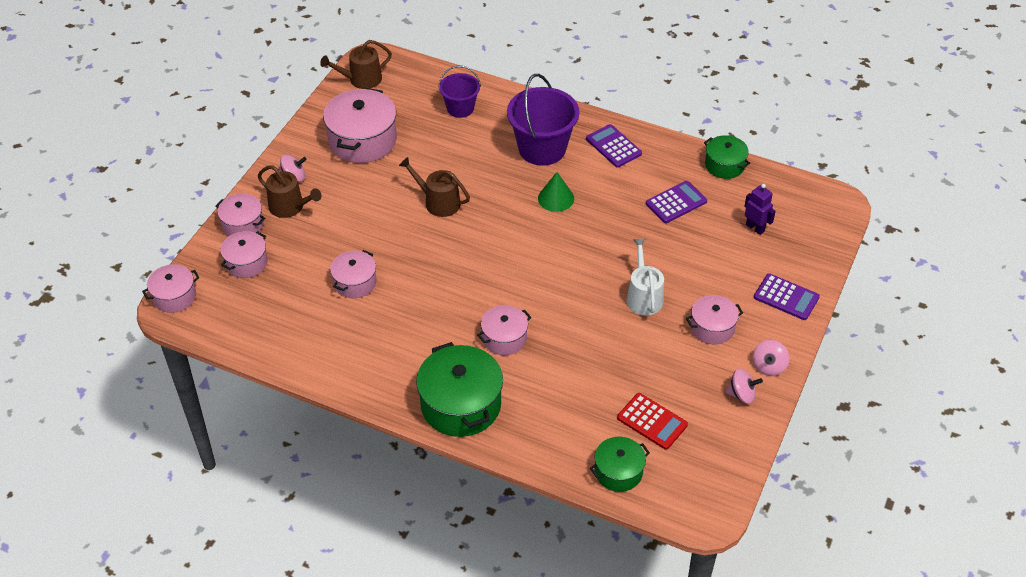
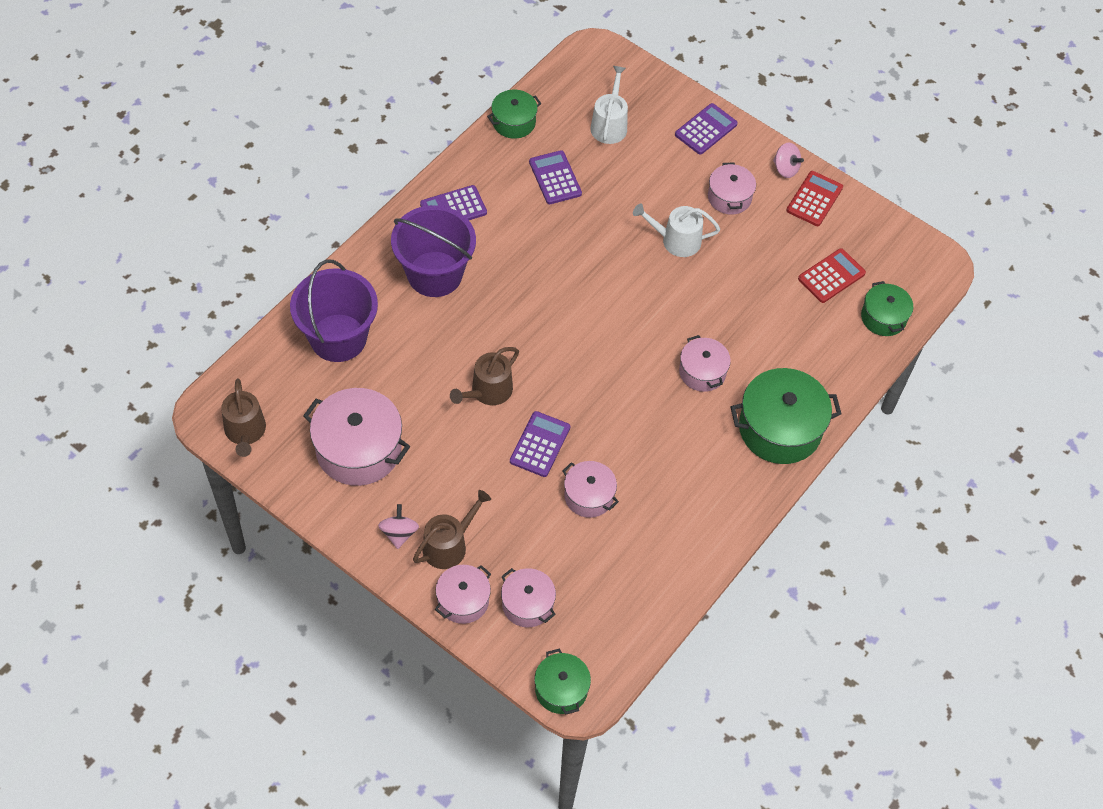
camera: 80 degrees left, 10 degrees up
pink pot [142,264,199,313] -> green pot [534,648,591,715]
purple bucket [439,65,481,118] -> purple bucket [290,259,378,362], size x1.71
green cone [538,172,574,212] -> none
pink spinning top [726,368,763,404] -> red calculator [786,171,843,226]
purple robot [744,184,776,235] -> white watering can [590,66,628,144]
none -> purple calculator [510,411,570,477]

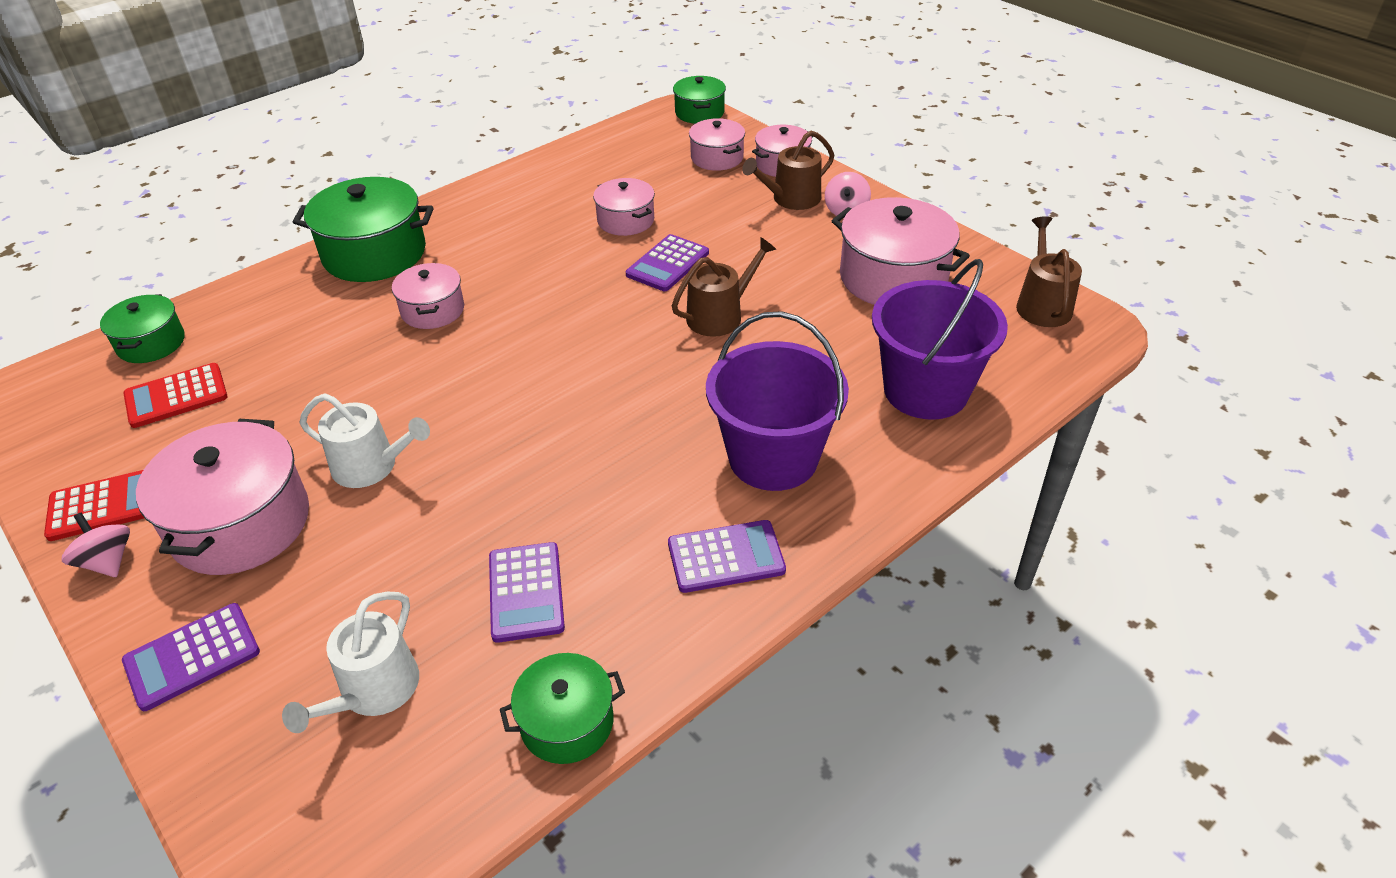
camera: 165 degrees left, 15 degrees down
pink pot [708,162,756,215] -> pink pot [136,419,309,575], size x1.74
red calculator [786,171,843,226] -> red calculator turned 150 degrees counterclockwise [44,470,144,541]

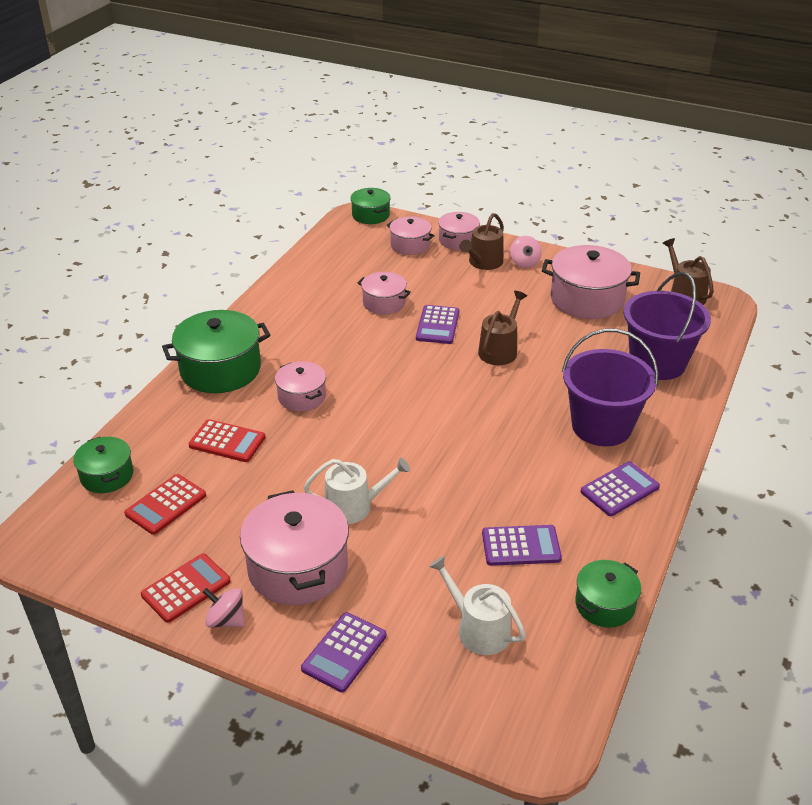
camera: 25 degrees left, 5 degrees down
white watering can [282,592,419,733] -> white watering can turned 135 degrees clockwise [429,556,526,655]
purple calculator [489,542,565,643] -> purple calculator turned 60 degrees counterclockwise [482,525,562,566]
none -> red calculator [188,419,265,462]

